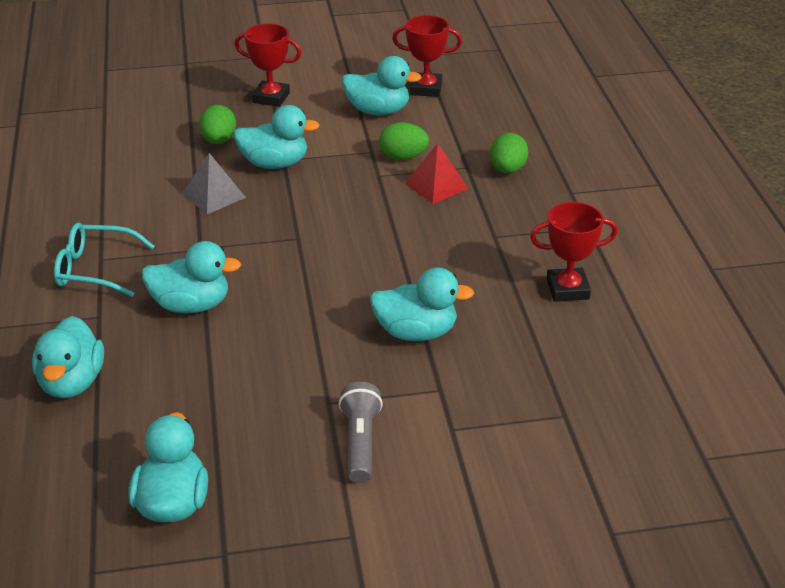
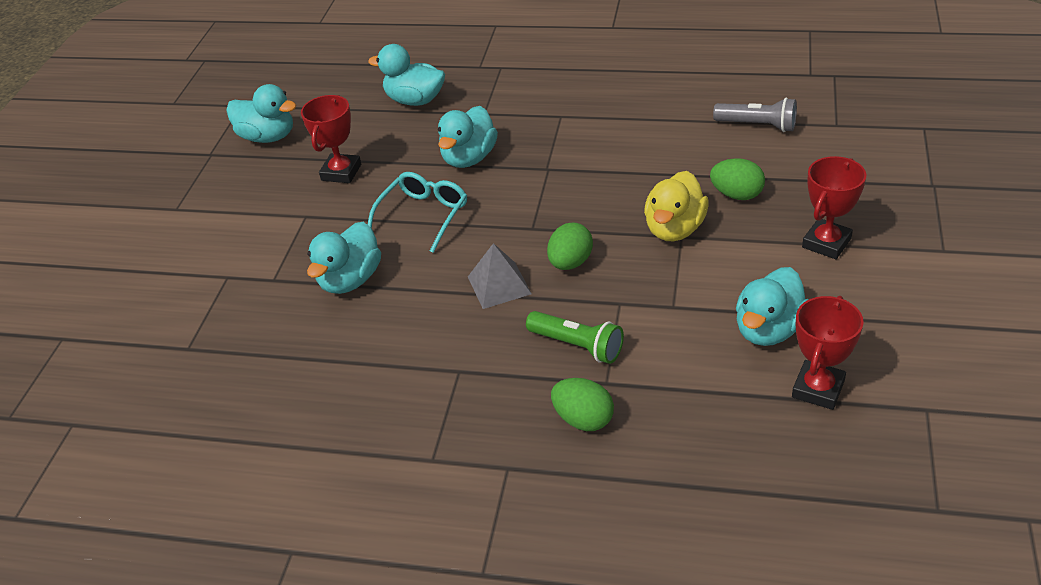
camera: 115 degrees right, 5 degrees up
turquoise glasses [54,223,155,297] -> turquoise glasses moved to [368,172,467,253]
grey pyramid [182,153,246,214] -> grey pyramid moved to [468,243,532,309]
turquoise duck [233,105,320,169] -> yellow duck [644,171,709,241]
grey flashlight [339,382,383,483] -> grey flashlight moved to [713,98,797,132]
green egg [379,122,429,160] -> green egg moved to [547,222,593,270]
red pyramid [405,143,469,204] -> green flashlight [526,311,624,364]
red trophy [530,202,618,302] -> red trophy moved to [301,95,361,183]

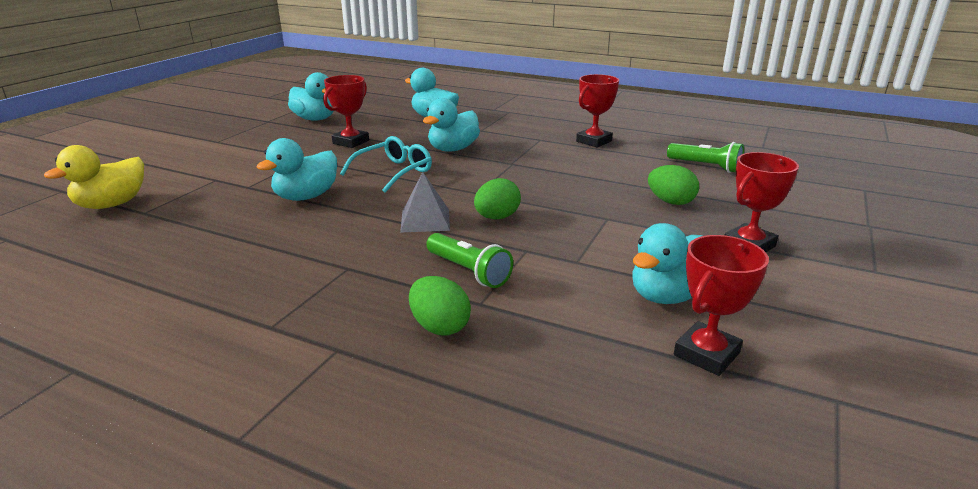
camera: 10 degrees right, 15 degrees down
yellow duck [644,171,709,241] -> yellow duck moved to [44,145,144,209]
grey flashlight [713,98,797,132] -> green flashlight [667,142,744,173]
none -> red trophy [576,74,619,148]

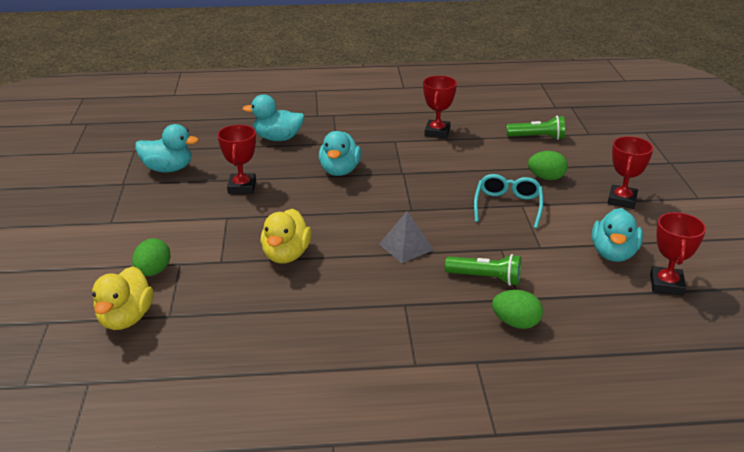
camera: 30 degrees left, 5 degrees up
turquoise duck [256,138,337,201] -> yellow duck [260,209,312,264]
turquoise glasses [340,136,432,193] -> turquoise glasses moved to [474,174,543,229]
green egg [474,178,521,219] -> green egg moved to [132,239,171,276]

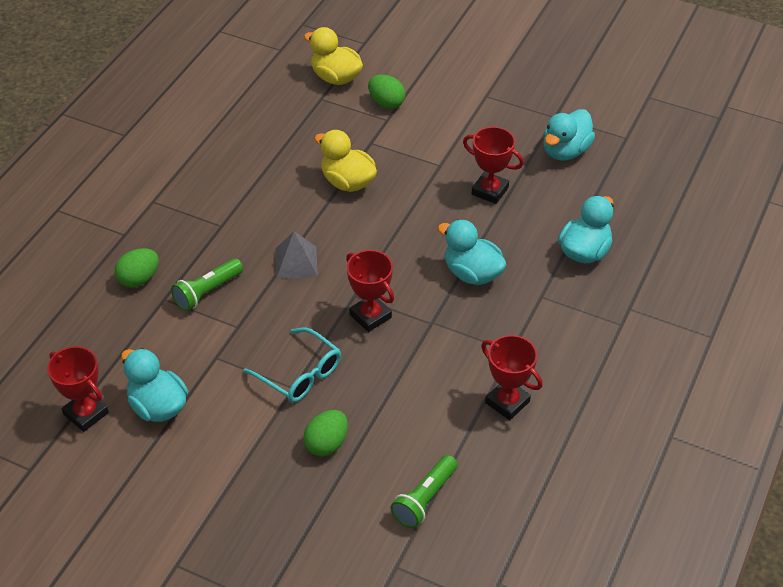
camera: 120 degrees right, 15 degrees up
red trophy [608,136,654,209] -> red trophy moved to [346,250,394,332]

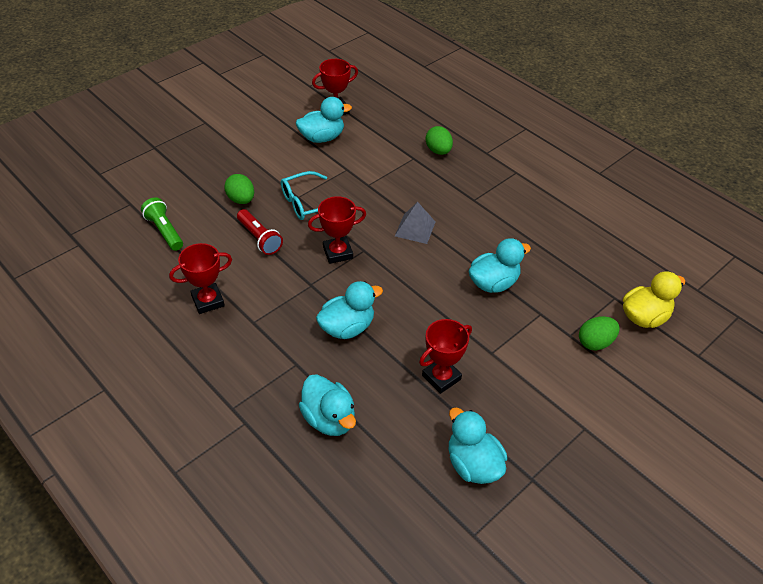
camera: 110 degrees right, 0 degrees up
green flashlight [171,258,243,311] -> none
yellow duck [314,130,377,192] -> turquoise duck [469,238,531,293]
none -> red flashlight [237,209,283,255]

